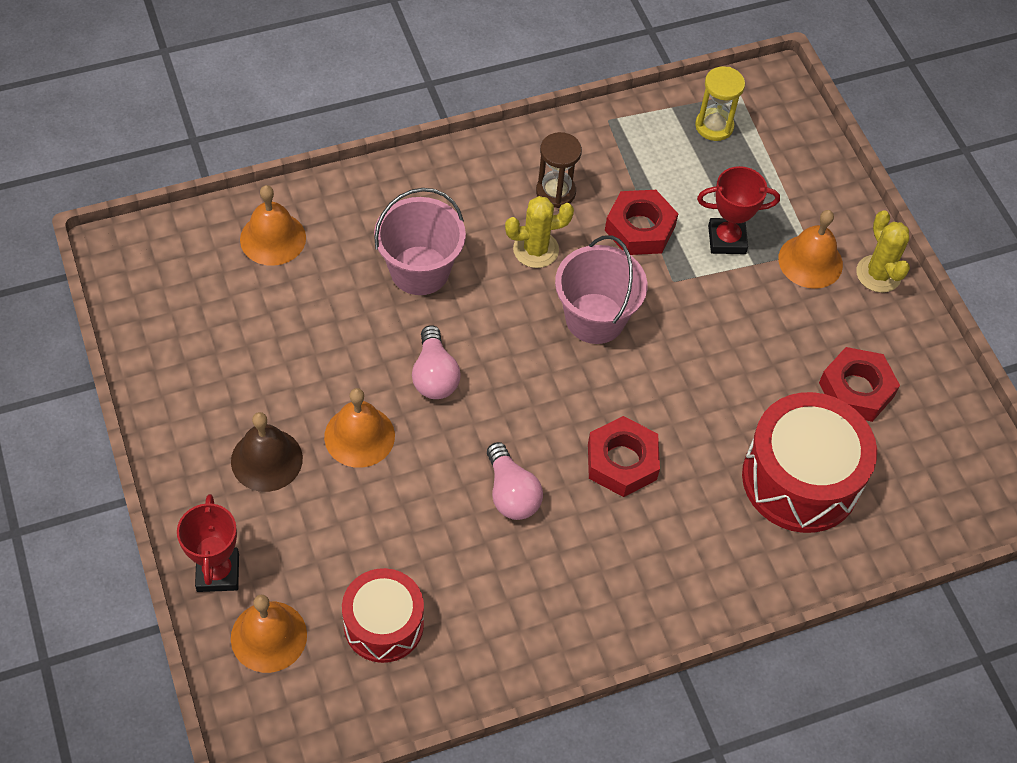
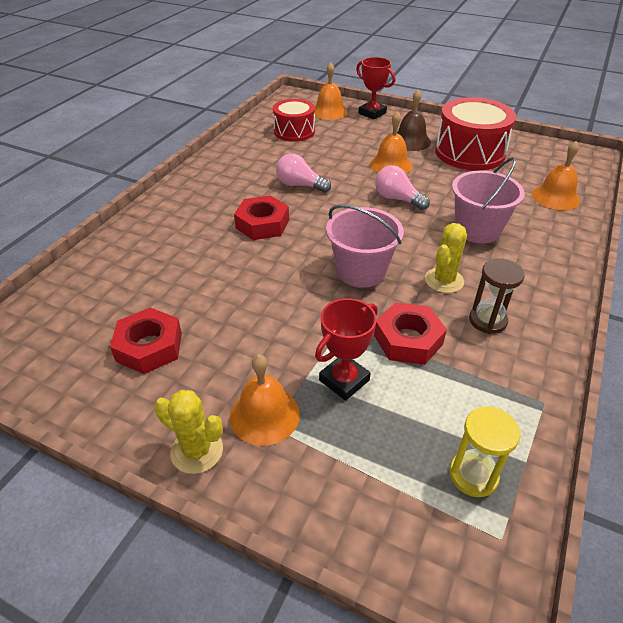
camera: 140 degrees right, 15 degrees down
red drum [742,392,877,533] -> red drum moved to [435,97,516,171]

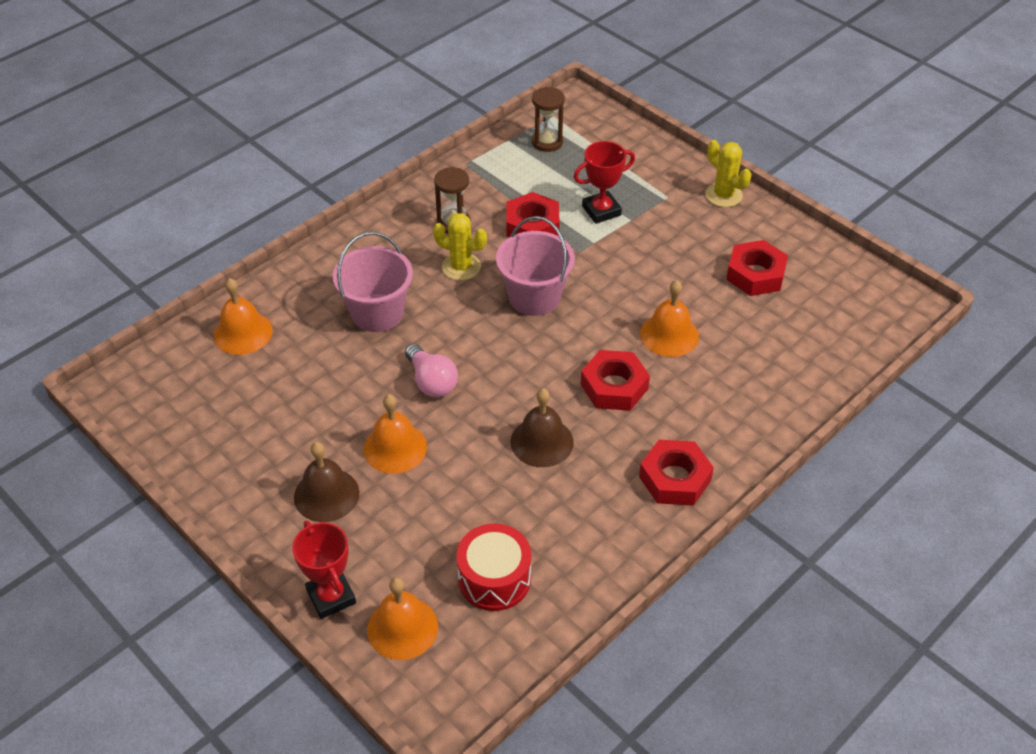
camera: 160 degrees left, 5 degrees up
orange bell [230,354,300,446] -> orange bell moved to [640,280,699,357]
pink light bulb [276,153,331,193] -> brown bell [511,388,574,467]
yellow cactus [425,223,467,293] -> yellow cactus turned 60 degrees clockwise [433,213,487,280]
red drum [435,97,516,171] -> none
yellow hourglass [450,406,520,497] -> brown hourglass [532,87,565,152]
none -> red nut [639,440,714,506]

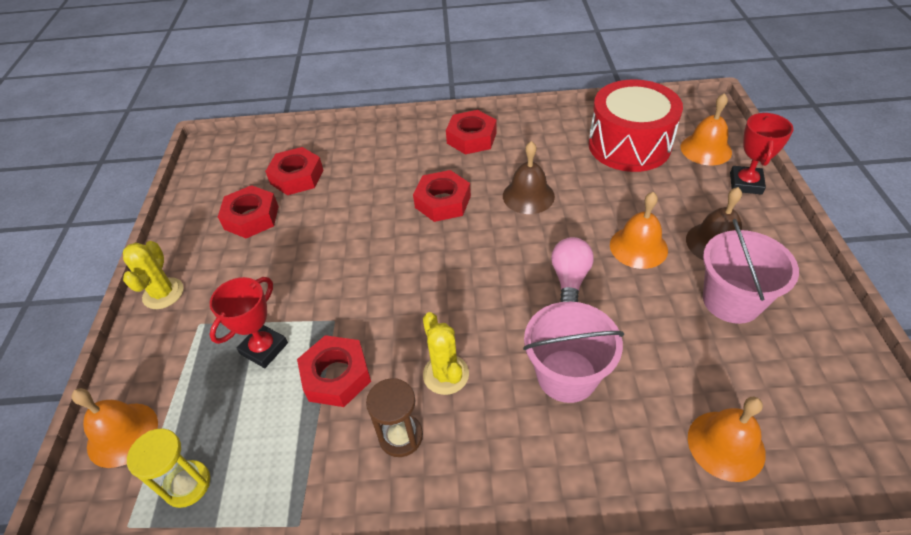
camera: 135 degrees left, 0 degrees up
red drum [456,523,532,611] -> red drum [588,79,683,172], size x1.58
pink bucket [496,216,575,316] -> pink bucket moved to [703,219,799,324]
brown hourglass [532,87,565,152] -> yellow hourglass [127,429,210,508]
red trophy [574,141,635,224] -> red trophy turned 75 degrees counterclockwise [209,277,288,368]
orange bell [640,280,699,357] -> orange bell moved to [72,388,158,468]
none -> red nut [265,147,323,195]

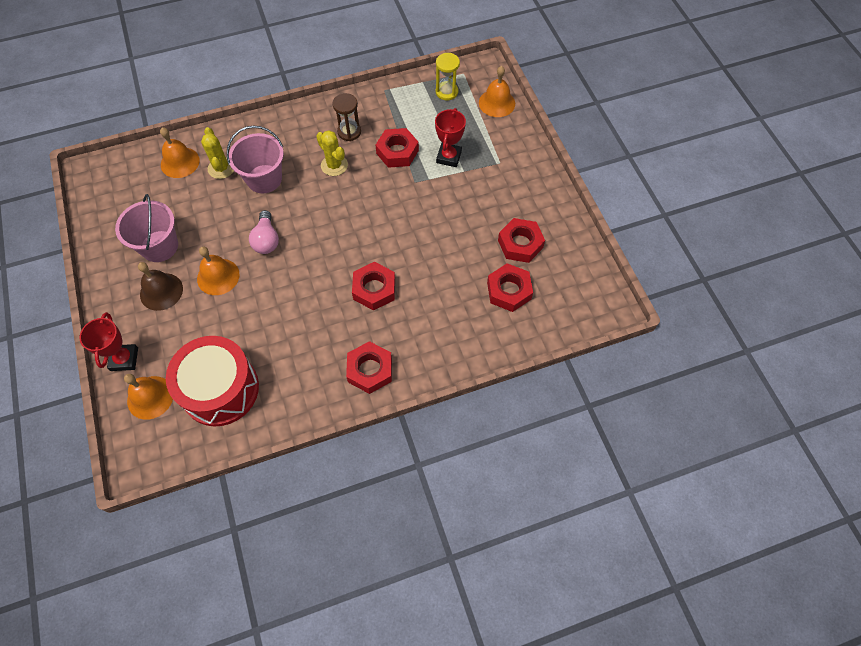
camera: 160 degrees right, 15 degrees up
yellow cactus [123,241,184,309] -> yellow cactus moved to [201,127,234,179]
brown bell [503,141,555,214] -> none

